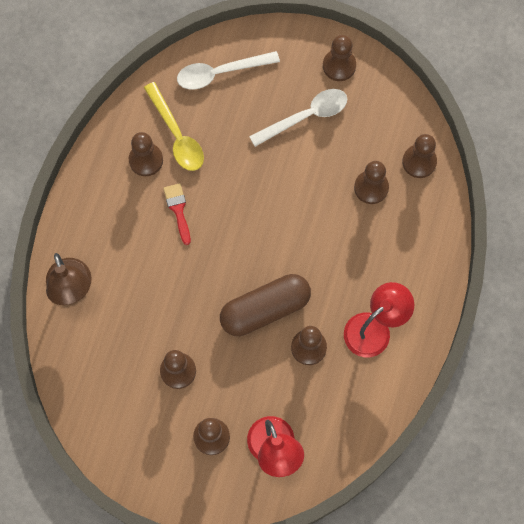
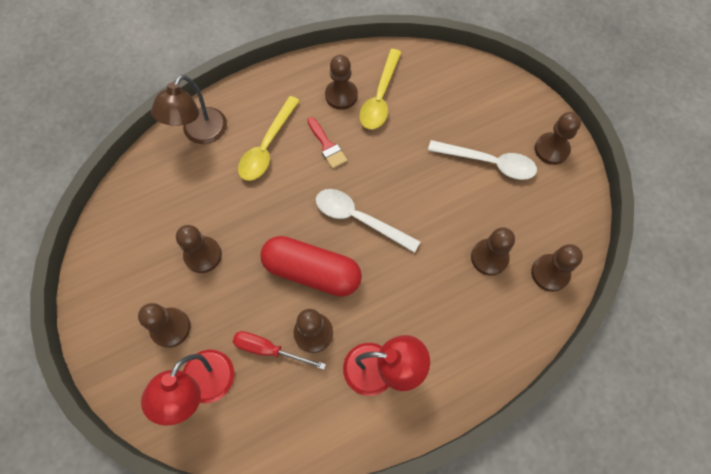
camera: 45 degrees right, 5 degrees down
red brush [163,183,191,245] -> red brush turned 120 degrees clockwise [307,117,348,169]
white spoon [177,51,280,90] -> white spoon moved to [316,189,421,253]
brown capsule [220,274,311,336] -> red capsule [261,236,362,297]
none -> red screwdriver [233,331,326,370]
none -> yellow spoon [238,96,300,181]

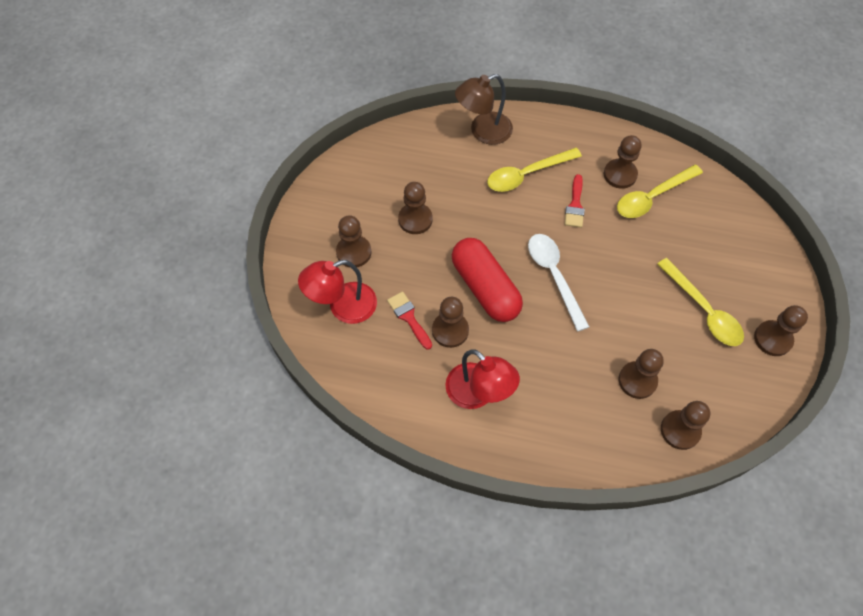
camera: 40 degrees right, 5 degrees down
red screwdriver [233,331,326,370] -> red brush [387,291,432,350]
white spoon [428,140,537,180] -> yellow spoon [657,258,744,346]

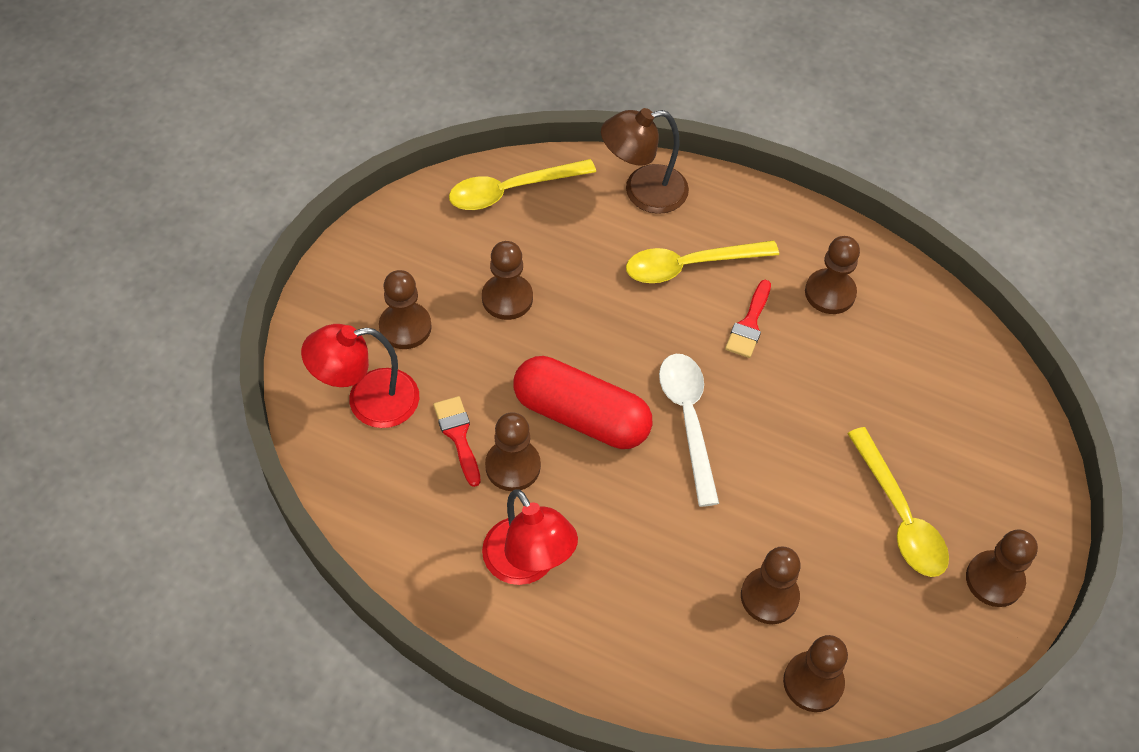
camera: 10 degrees right, 5 degrees down
red capsule [452,238,523,322] -> red capsule turned 45 degrees counterclockwise [513,356,652,449]
yellow spoon [617,164,703,218] -> yellow spoon moved to [449,159,596,210]

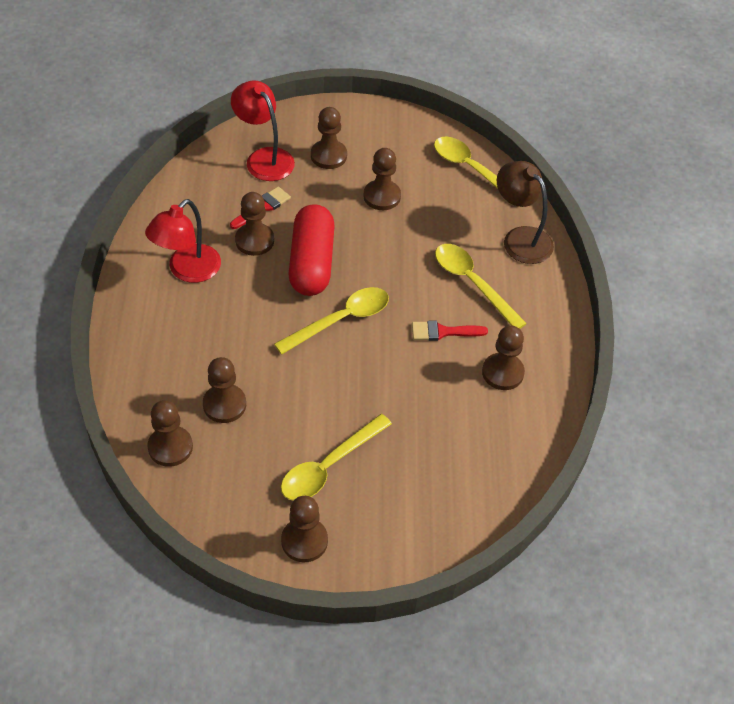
camera: 65 degrees right, 5 degrees down
white spoon [659,354,719,507] -> yellow spoon [274,287,389,355]

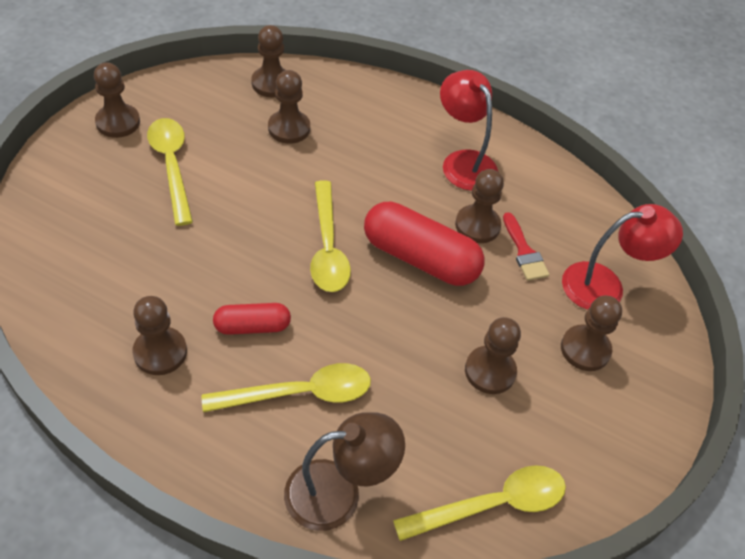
camera: 115 degrees right, 0 degrees up
red brush [412,321,488,341] -> red capsule [213,303,291,335]

